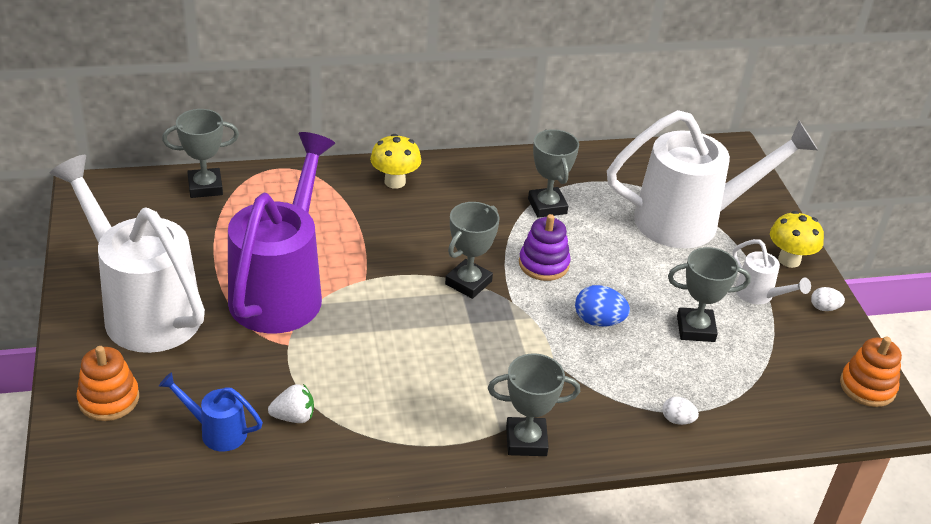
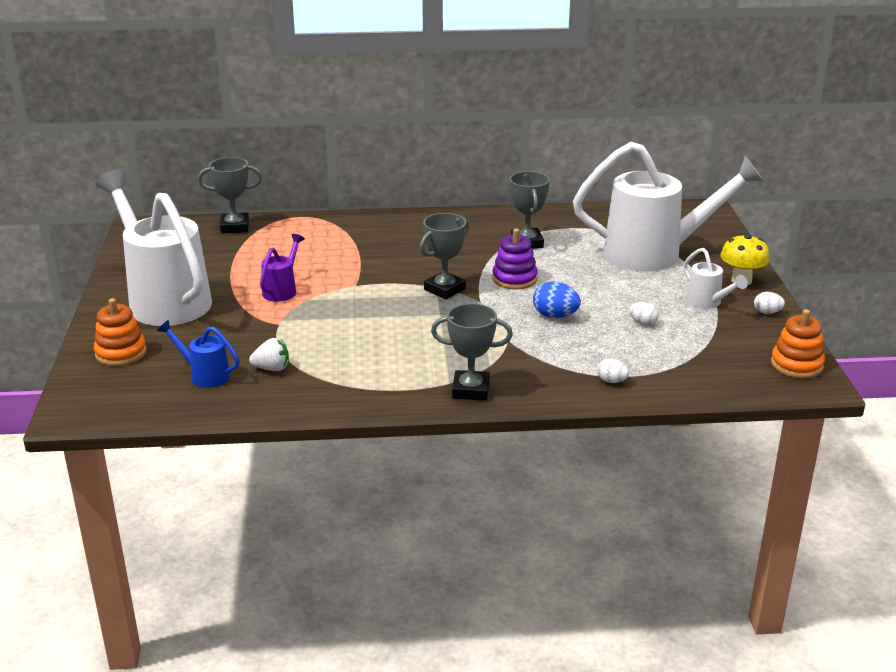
camera: 10 degrees right, 10 degrees down
purple watering can [228,132,335,333] -> purple watering can [260,234,305,302], size x0.43
yellow mushroom [370,134,421,189] -> none
grey trophy [668,247,751,342] -> white egg [629,302,659,325]

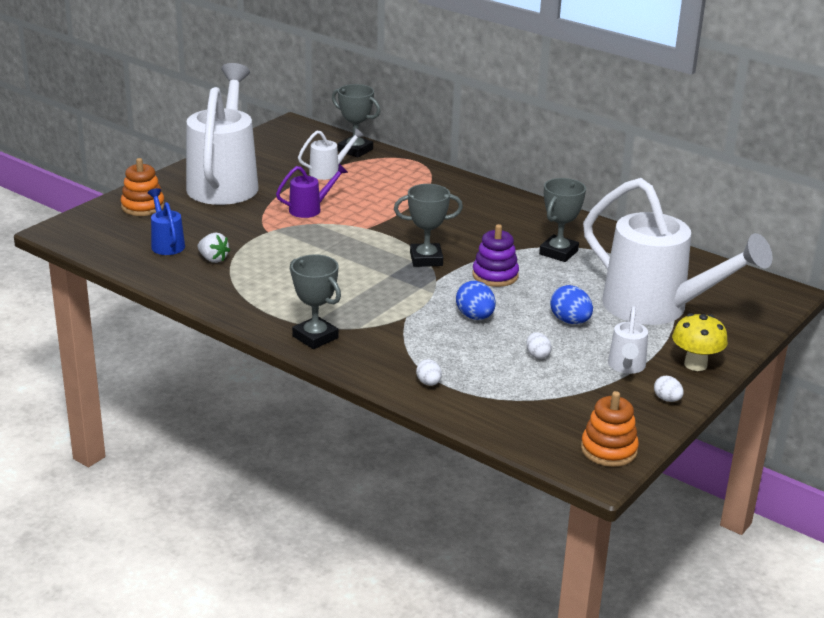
camera: 40 degrees right, 0 degrees up
none -> white watering can [298,128,364,180]
none -> blue egg [550,285,593,324]

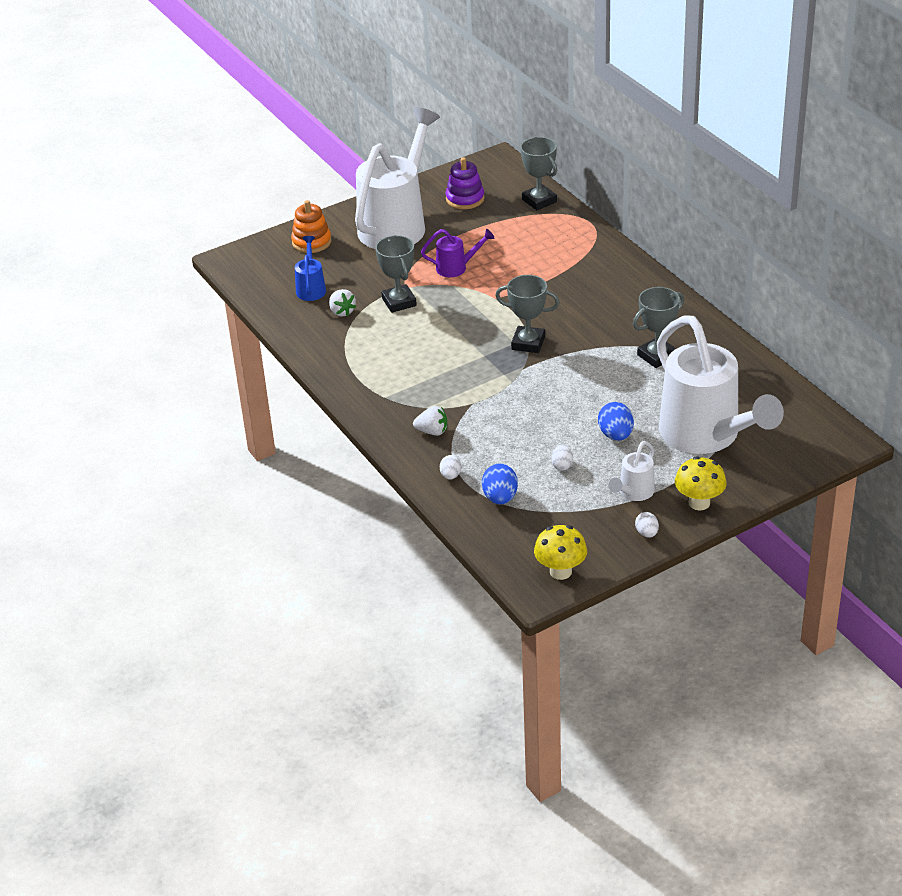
camera: 25 degrees right, 10 degrees up
grey trophy [290,254,341,349] -> grey trophy moved to [375,235,417,313]
white watering can [298,128,364,180] -> none
blue egg [456,281,496,320] -> blue egg moved to [482,464,518,505]
purple stacking toy [472,224,519,287] -> purple stacking toy moved to [446,157,485,209]
orange stacking toy [581,391,639,467] -> yellow mushroom [534,525,587,580]
none -> white strawberry [413,406,447,436]

